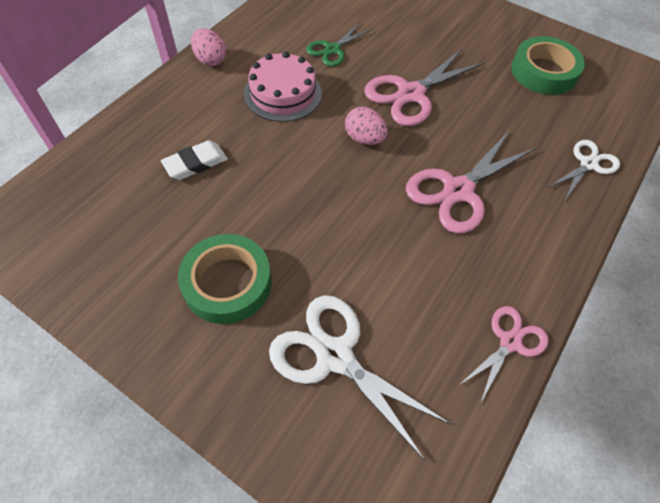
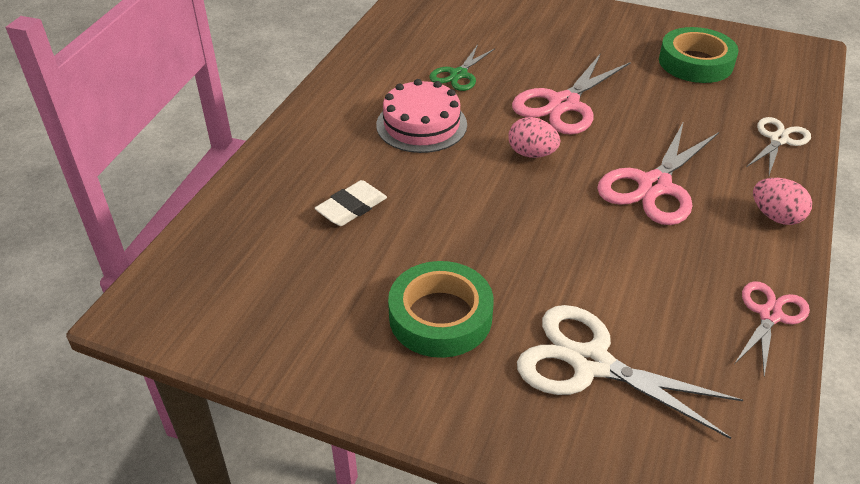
camera: 10 degrees left, 15 degrees down
pink egg [191,28,226,66] -> pink egg moved to [753,178,812,225]

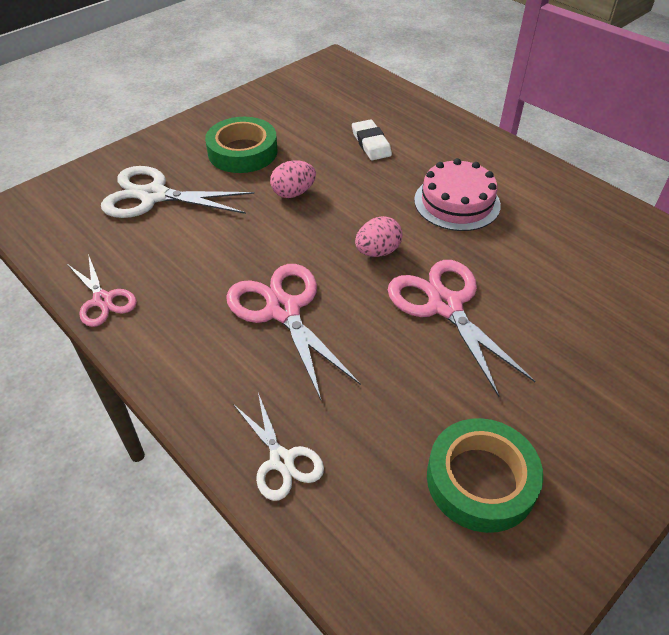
camera: 115 degrees right, 5 degrees up
green scissors [429,44,495,91] -> none
white scissors [517,305,743,439] -> white scissors turned 135 degrees counterclockwise [101,166,254,218]
pink egg [753,178,812,225] -> pink egg moved to [270,160,316,198]

